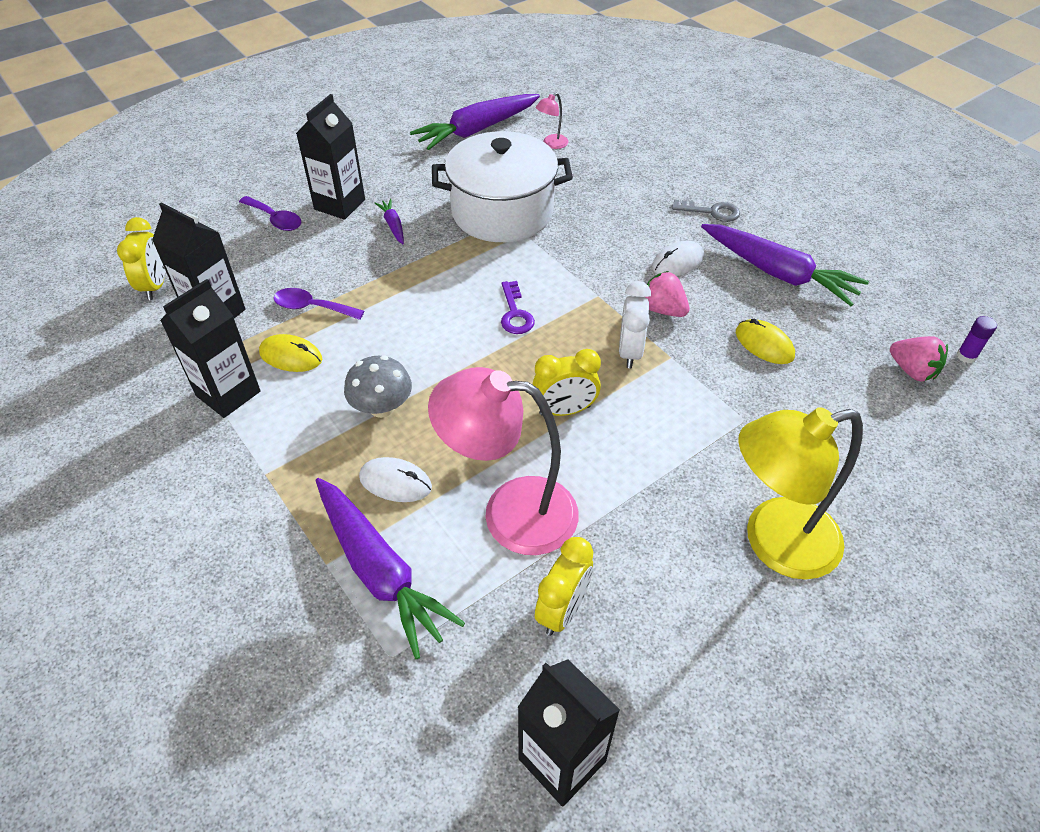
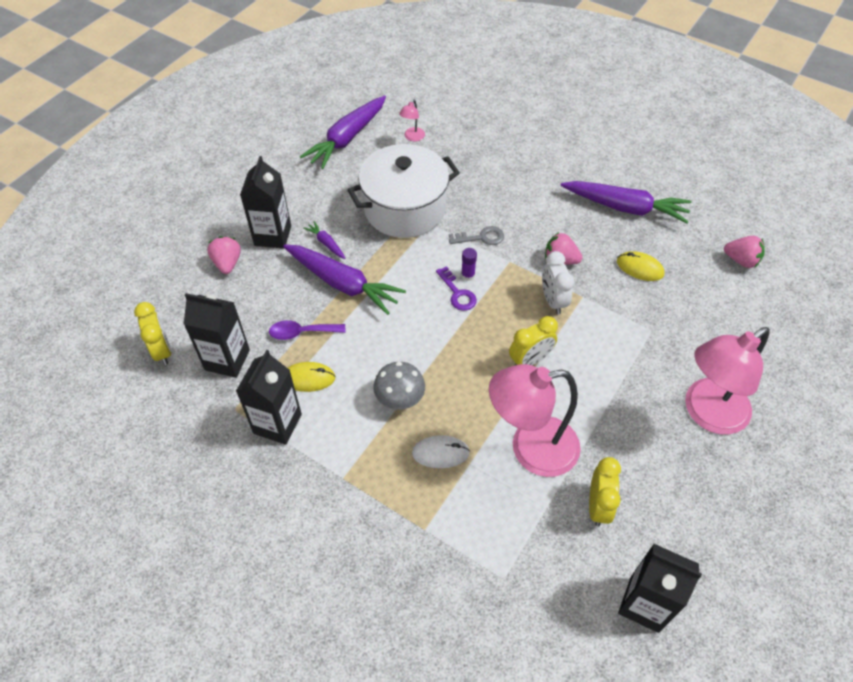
camera: 20 degrees left, 5 degrees up
purple spoon [239,196,302,231] -> pink strawberry [207,236,241,274]
purple carrot [316,478,465,659] -> purple carrot moved to [283,244,406,315]
white mouse [652,241,704,276] -> none
grey key [672,199,740,222] -> grey key moved to [449,226,504,245]
yellow lamp [738,407,863,580] -> pink lamp [685,327,770,435]
purple glue stick [957,316,997,363] -> purple glue stick moved to [461,248,477,281]

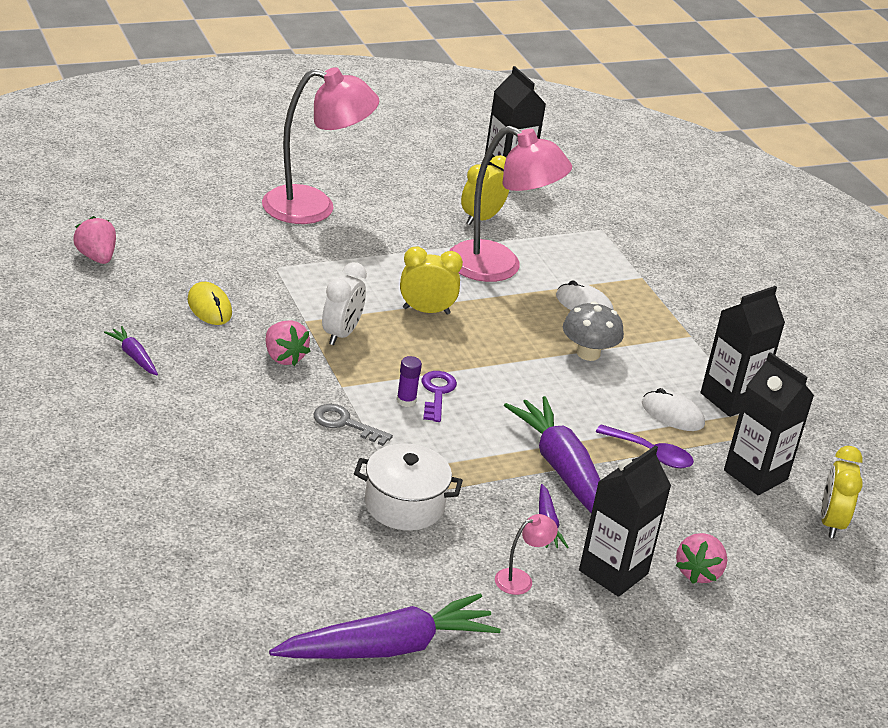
camera: 150 degrees left, 20 degrees down
yellow mouse [288,362,336,392] -> white mouse [642,388,705,431]
white pot [348,144,460,238] -> white pot [354,444,463,530], size x0.60
pink lamp [399,99,425,141] -> pink lamp moved to [495,514,558,595]
purple carrot [560,181,692,223] -> purple carrot [104,326,158,375], size x0.45

